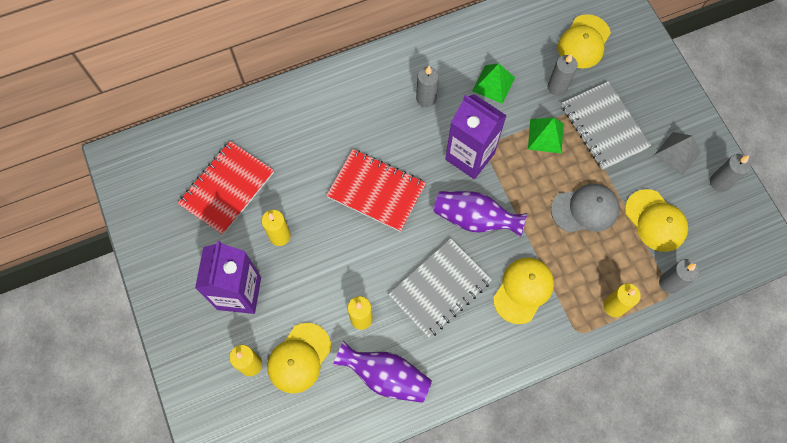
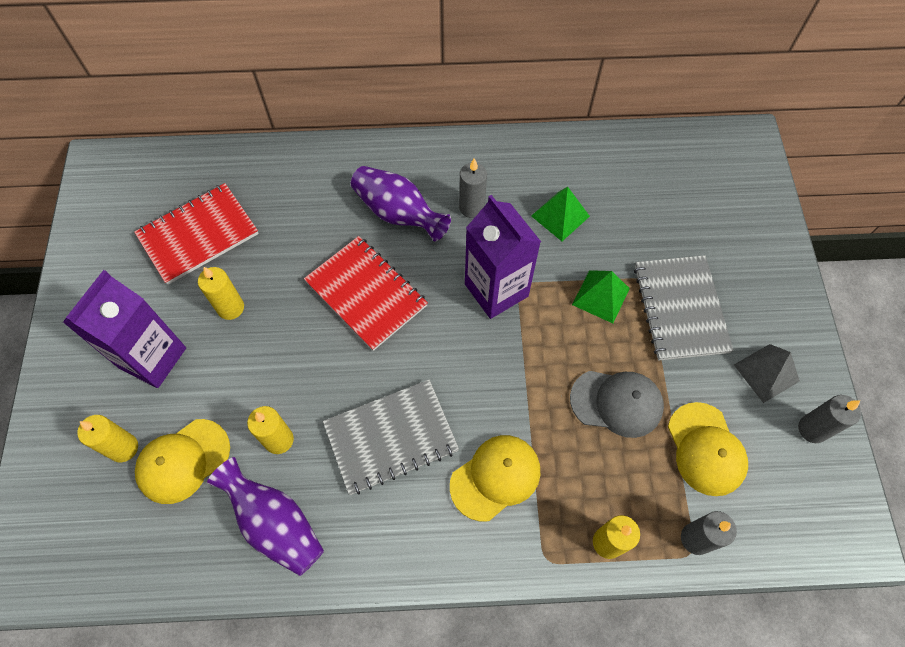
camera: 20 degrees right, 5 degrees down
purple vase [434,191,527,237] -> purple vase moved to [351,166,451,241]
grey candle [548,54,578,96] -> none
yellow cap [558,14,611,69] -> none

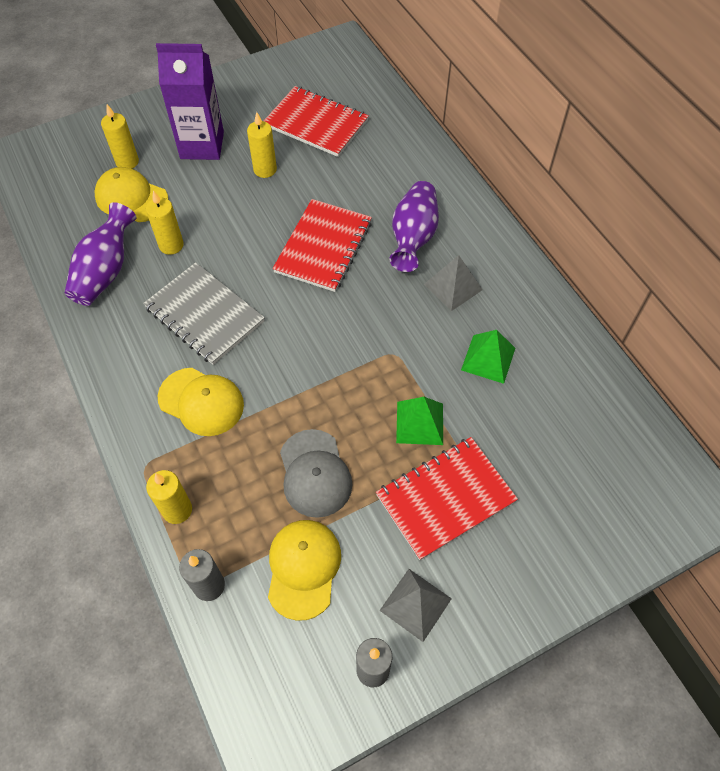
camera: 65 degrees right, 5 degrees down
grey candle [459,158,487,218] -> grey pyramid [424,255,482,311]
purple carton [465,195,541,319] -> none
grey notebook [634,255,734,361] -> red notebook [376,437,518,560]
yellow cap [668,402,748,496] -> yellow cap turned 135 degrees clockwise [268,520,341,621]

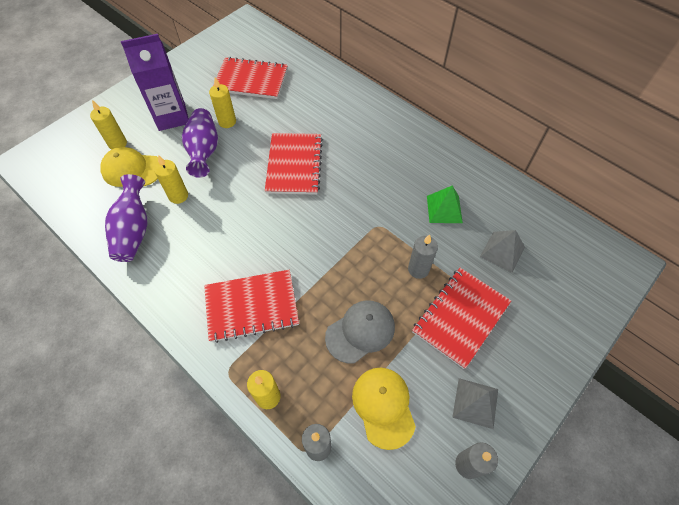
camera: 20 degrees left, 0 degrees up
grey notebook [143,262,265,365] -> none
yellow cap [158,368,244,436] -> red notebook [204,270,299,343]
grey cap [280,429,353,518] -> grey cap turned 90 degrees counterclockwise [325,300,395,363]
purple vase [389,181,439,272] -> purple vase moved to [182,108,218,178]
green pyramid [396,397,443,445] -> grey candle [408,234,438,279]
grey pyramid [424,255,482,311] -> grey pyramid moved to [480,230,525,273]

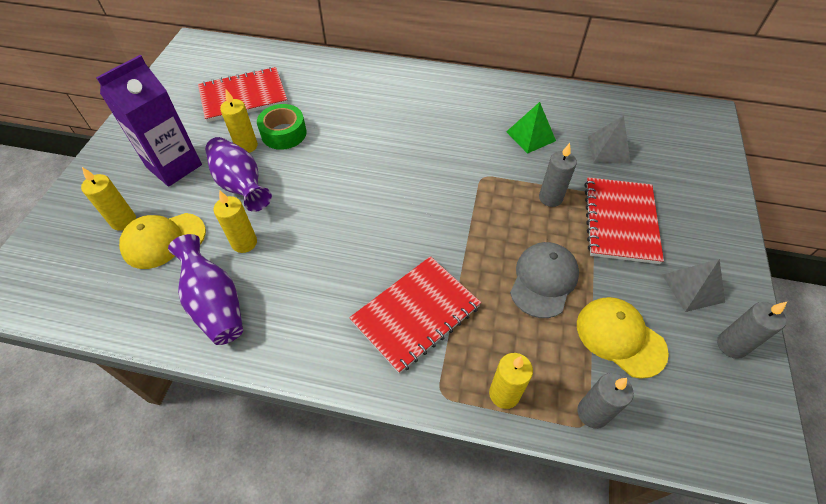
camera: 30 degrees left, 5 degrees down
red notebook [265,133,323,195] -> none
none -> green tape [257,104,306,150]

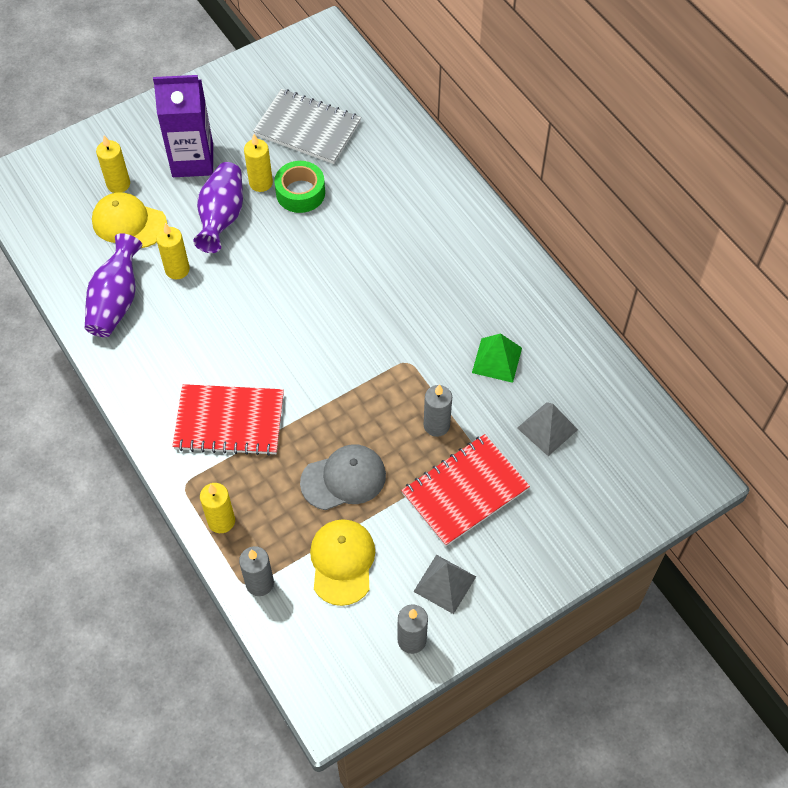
camera: 45 degrees right, 5 degrees up
red notebook [198,67,288,122] -> grey notebook [253,89,361,164]

